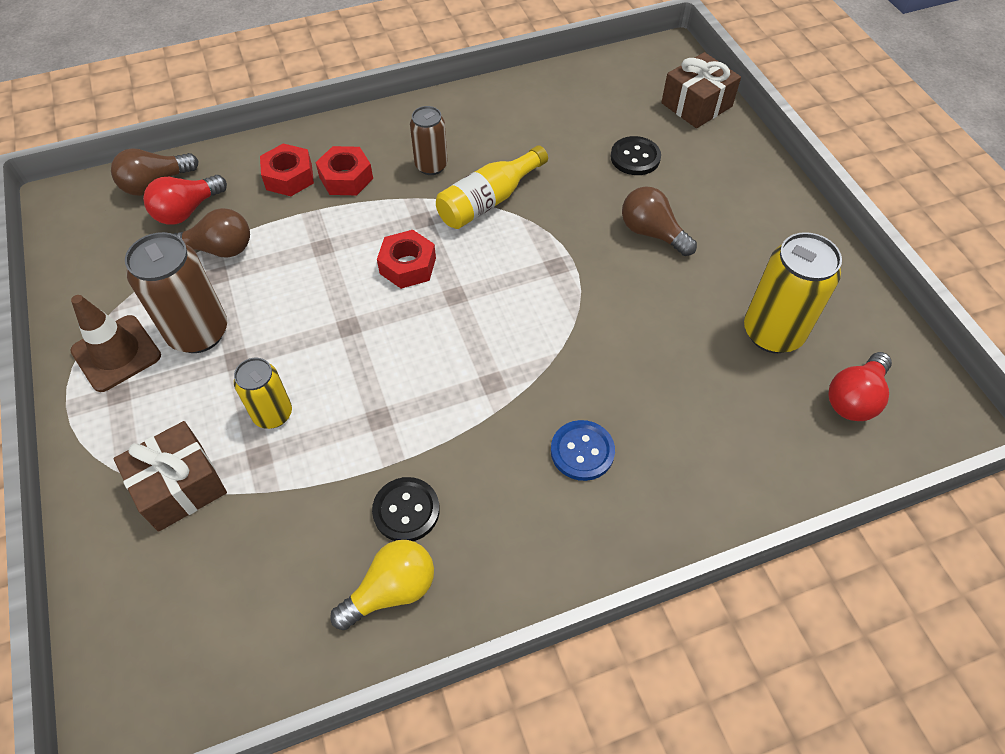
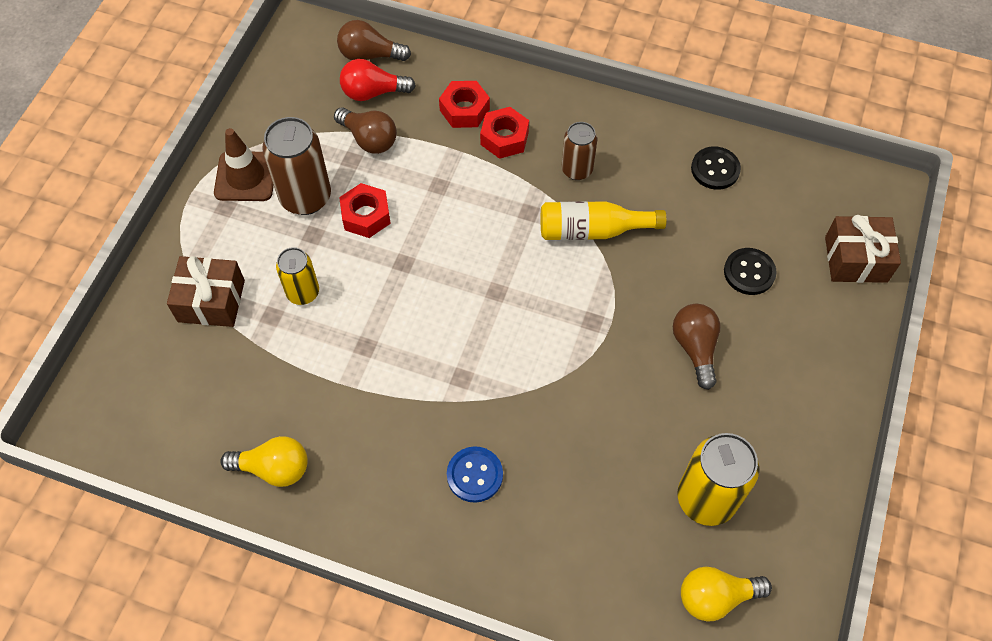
camera: 40 degrees right, 5 degrees up
black button [372,477,440,541] -> black button moved to [691,147,741,190]
red nut [377,230,436,289] -> red nut moved to [339,183,391,238]
red light bulb [828,352,892,421] -> yellow light bulb [681,566,772,622]

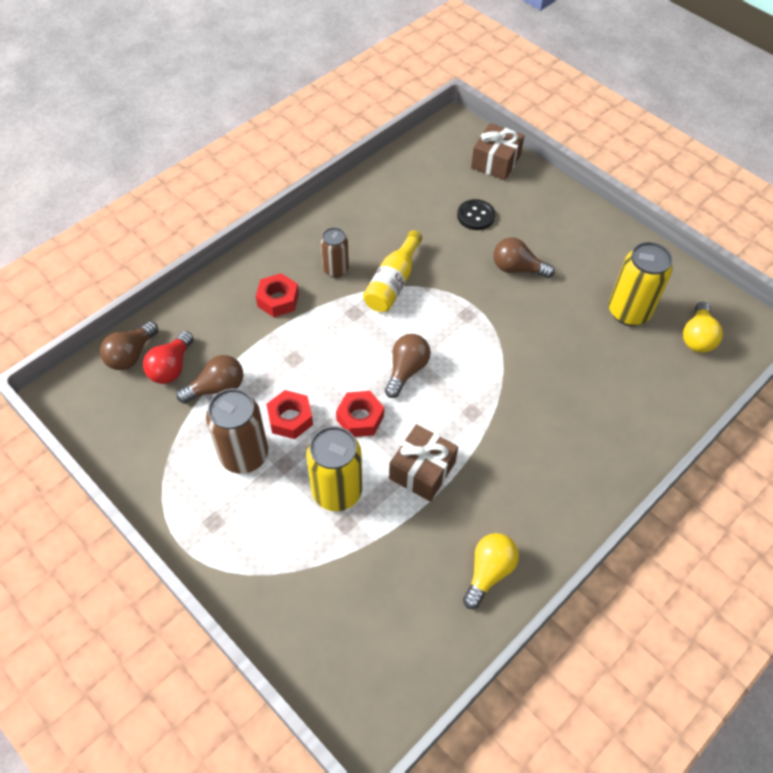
camera: 65 degrees left, 5 degrees down
brown gift [167,256,245,327] -> brown gift moved to [389,424,458,502]
brown traffic cone [214,128,274,201] -> none
yellow can [276,247,319,305] -> yellow can [306,426,362,511], size x1.64
red nut [439,81,490,128] -> red nut moved to [336,391,384,437]
blue button [447,446,503,503] -> none
black button [691,147,741,190] -> none
none -> brown light bulb [385,334,431,398]

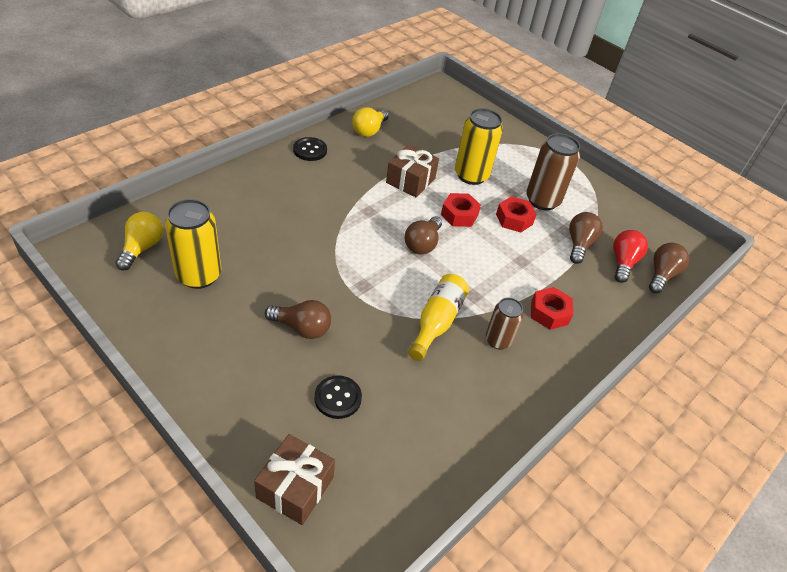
camera: 175 degrees right, 10 degrees down
brown light bulb [176,355,243,403] -> brown light bulb turned 135 degrees clockwise [569,212,603,264]
none -> black button [293,137,327,161]

